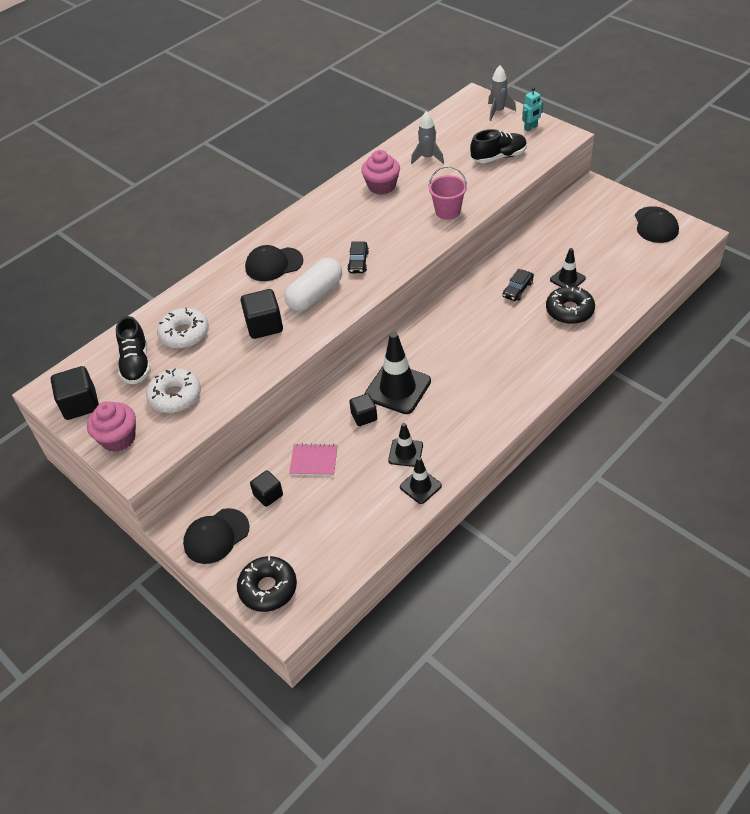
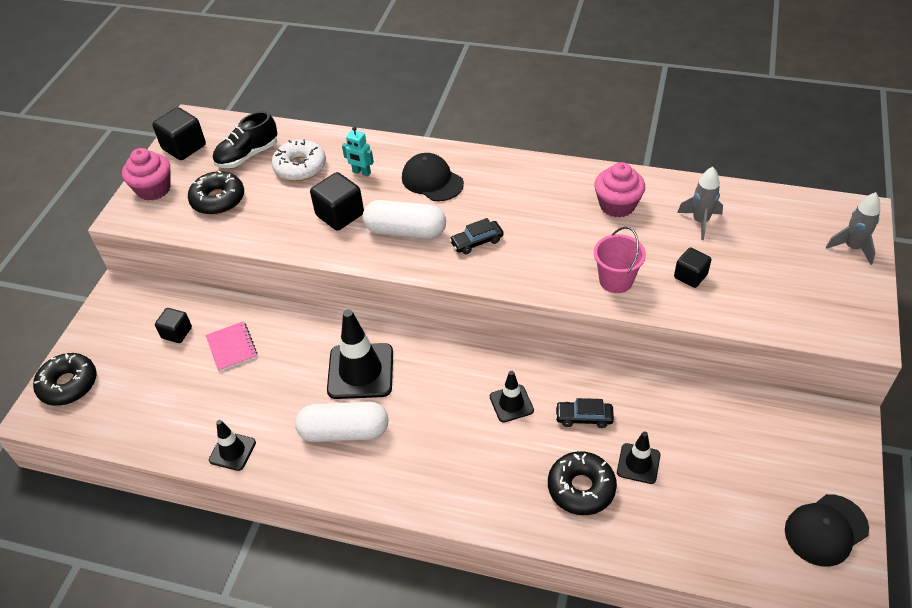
camera: 60 degrees right, 0 degrees up
white donut [146,368,201,413] -> black donut [188,170,244,215]
black cap [183,508,250,564] -> none
black cube [349,393,377,426] -> black cube moved to [674,247,712,288]
black traffic cone [388,423,423,467] -> black traffic cone moved to [490,371,534,423]
black shoe [470,129,527,163] -> none
turquoise robot [522,87,543,132] -> turquoise robot moved to [342,126,374,177]
none -> white capsule [295,402,388,442]

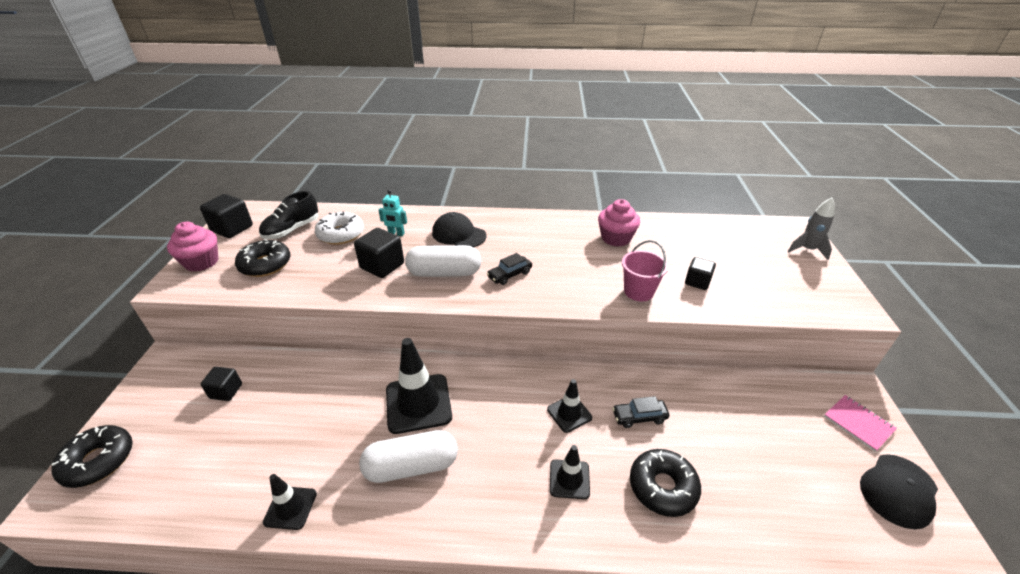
camera: 15 degrees left, 10 degrees down
pink notebook [206,321,258,372] -> pink notebook moved to [824,395,897,452]
black traffic cone [617,431,660,484] -> black traffic cone moved to [550,445,590,499]
grey rocket [677,167,723,240] -> none

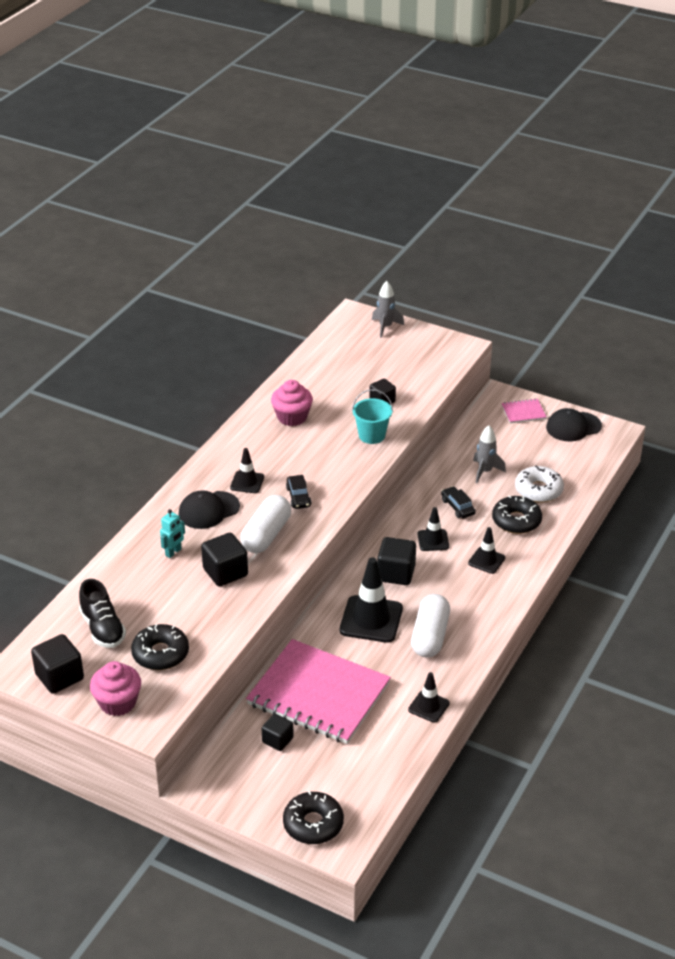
camera: 65 degrees left, 0 degrees up
white donut [315,211,364,245] -> white donut moved to [515,466,564,503]
black car [612,396,669,428] -> black car turned 135 degrees clockwise [441,486,476,518]
pink bucket [622,240,668,301] -> turquoise bucket [352,389,393,444]
black cap [860,454,938,529] -> black cap turned 90 degrees clockwise [546,408,602,442]
none -> black traffic cone [230,448,264,493]
none -> pink notebook [246,639,391,744]
none -> black cube [377,537,416,585]
none -> grey rocket [473,425,506,483]

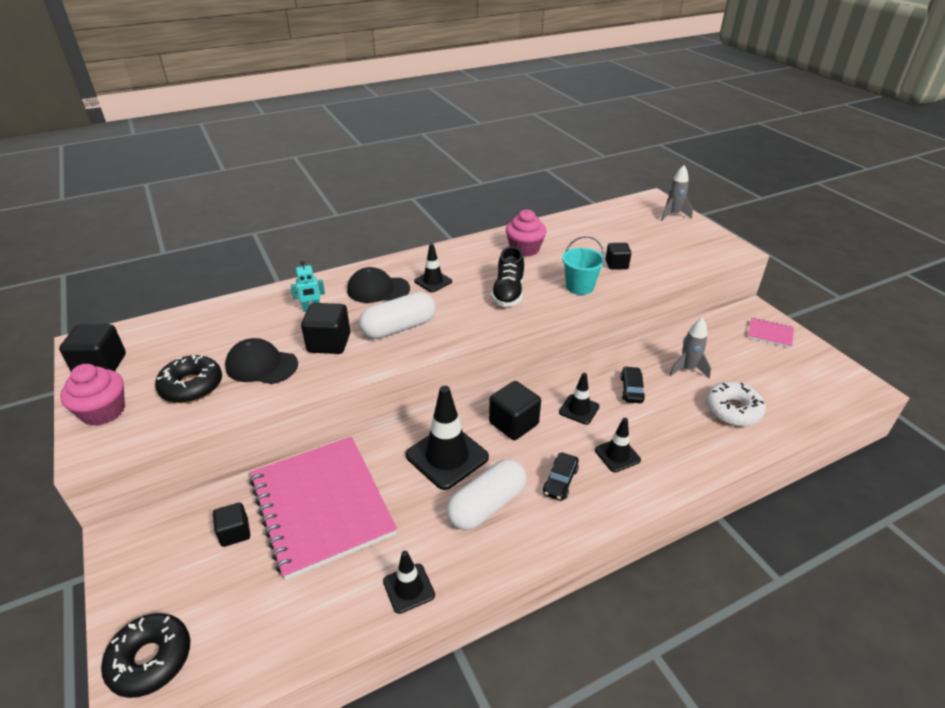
camera: 35 degrees right, 0 degrees up
black shoe [79,579,126,648] -> black shoe moved to [491,247,524,307]
black car [286,475,312,509] -> black car moved to [543,452,579,501]
black donut [492,495,542,534] -> none
black cap [546,408,602,442] -> black cap moved to [225,338,298,384]

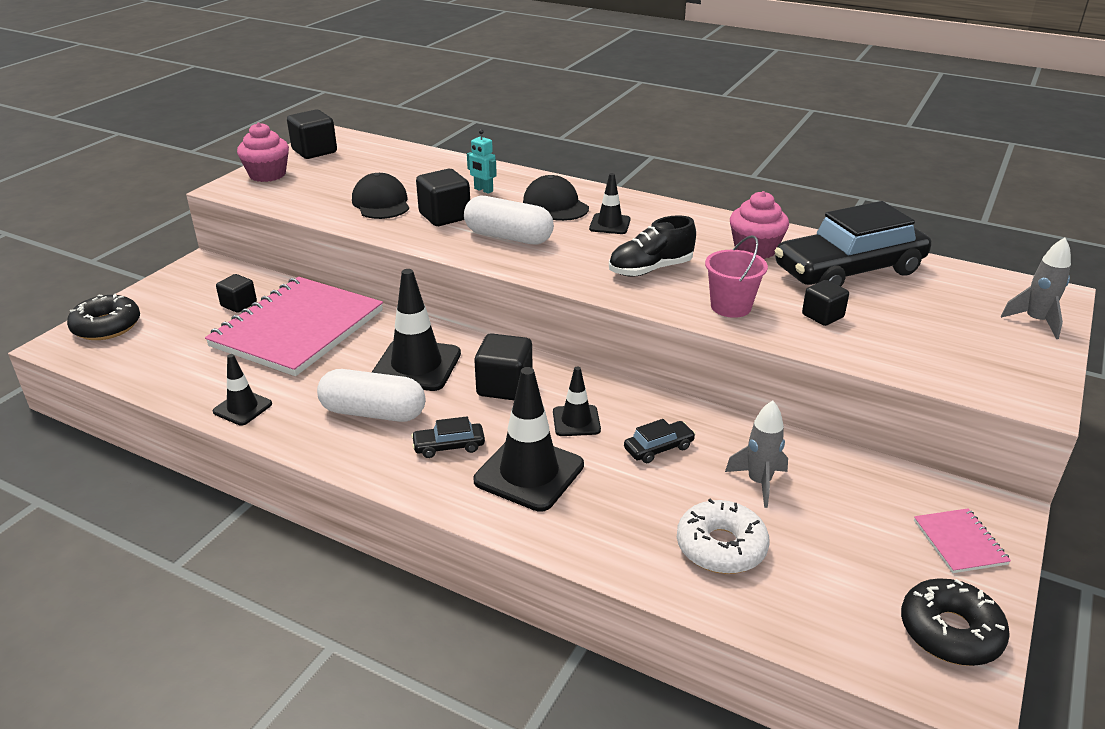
camera: 55 degrees right, 5 degrees down
black donut [155,354,222,403] -> black donut moved to [901,578,1010,666]
turquoise bucket [562,236,605,295] -> pink bucket [705,235,768,318]
black traffic cone [595,418,641,473] -> black traffic cone [474,367,584,512], size x1.81
none -> black car [775,201,931,286]

